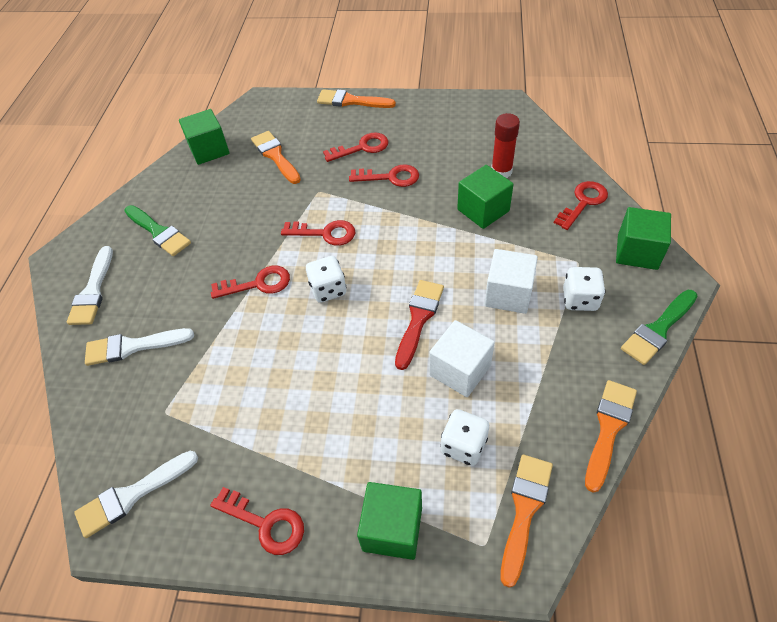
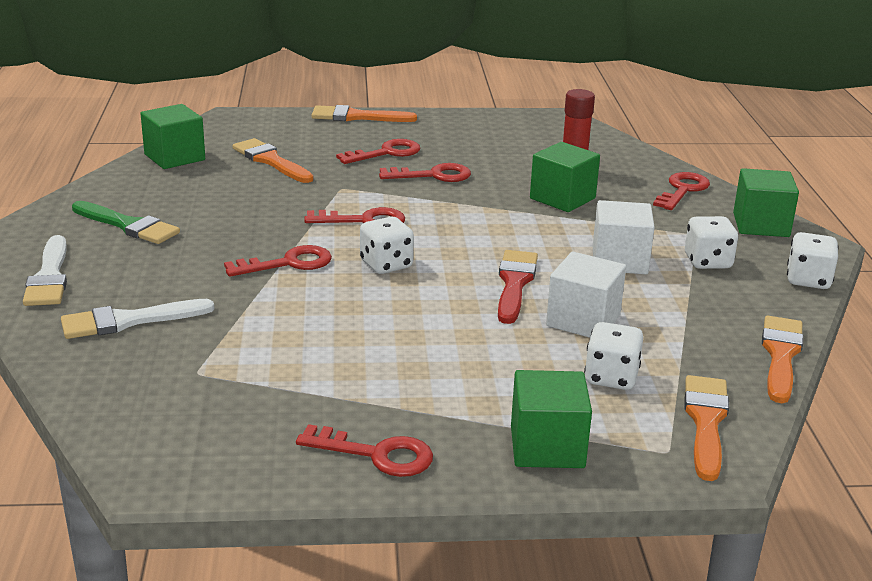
camera: 15 degrees left, 25 degrees down
white brush [74,451,198,538] -> none
green brush [621,290,698,365] -> white dice [787,232,839,289]

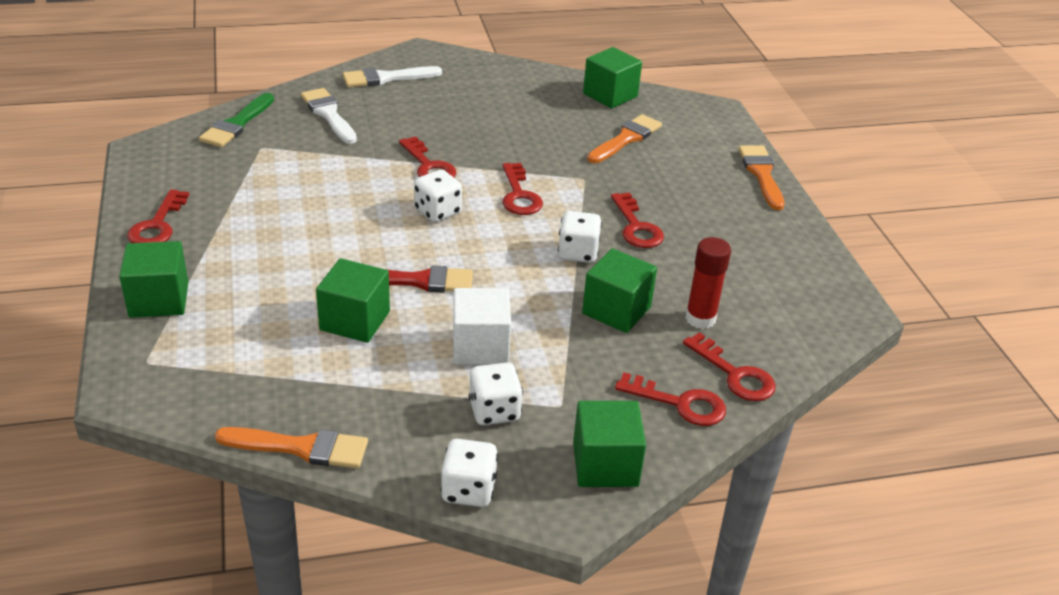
camera: 80 degrees right, 10 degrees up
green brush [72,201,180,244] -> green brush moved to [199,93,274,147]
red key [336,139,420,164] -> red key moved to [683,332,776,401]
white cube [546,252,626,338] -> green cube [316,258,390,343]
white dice [584,322,643,390] -> white dice moved to [558,211,602,263]
orange brush [684,375,729,481] -> none

